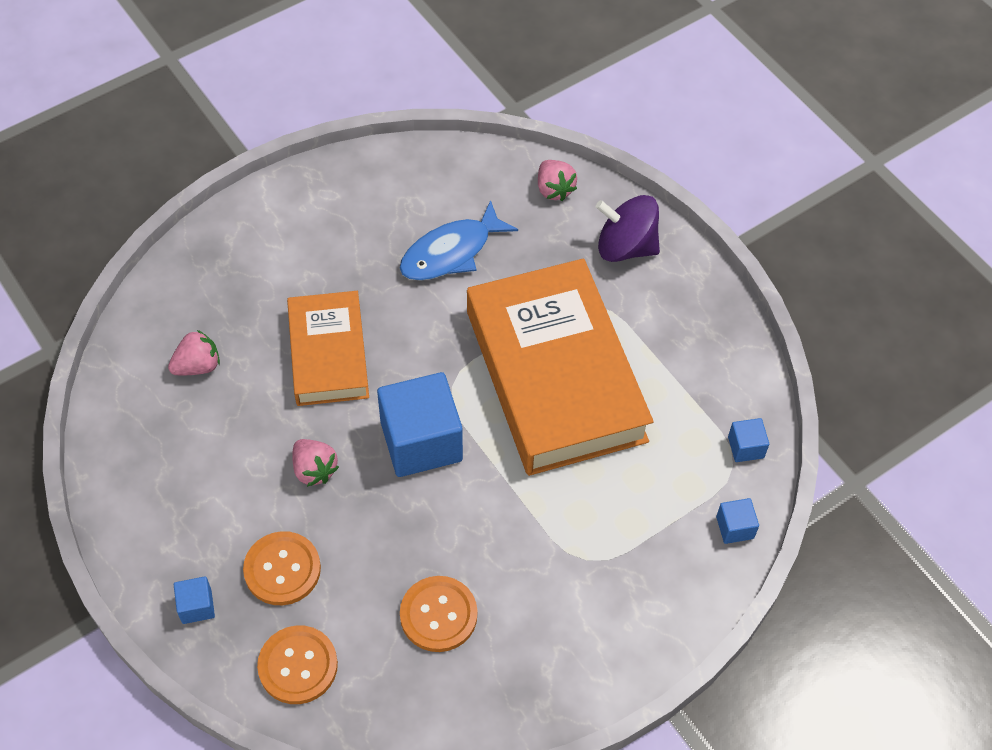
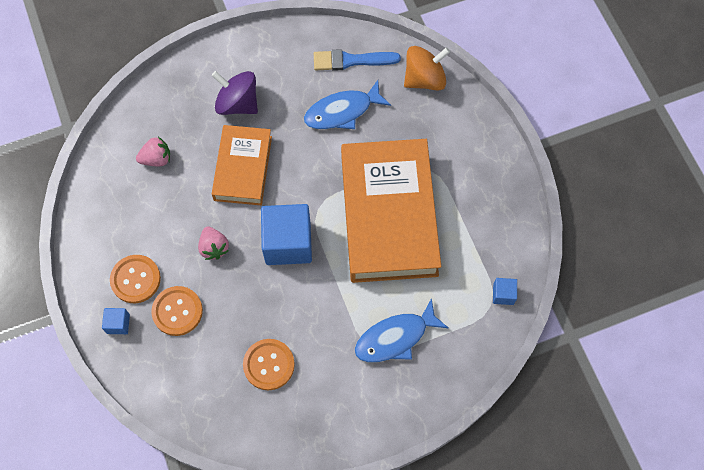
camera: 15 degrees right, 10 degrees up
orange button [257,625,338,704] -> orange button moved to [110,255,161,303]
pink strawberry [538,160,577,201] -> orange spinning top [404,46,450,91]
purple spinning top [596,195,660,262] -> purple spinning top moved to [212,71,258,115]
blue cube [716,498,759,544] -> none
none -> blue brush [314,49,401,71]
none -> blue fish [355,298,448,362]

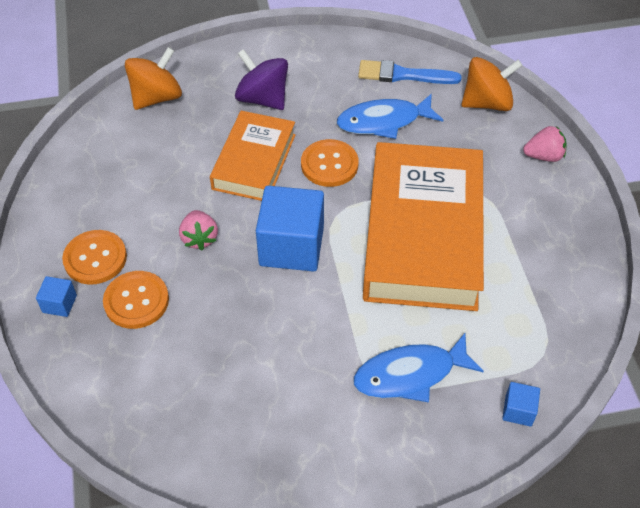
camera: 10 degrees right, 15 degrees down
pink strawberry [136,137,170,167] -> pink strawberry moved to [523,126,566,162]
orange button [243,339,295,390] -> orange button moved to [301,139,359,187]
blue cube [493,278,517,305] -> blue cube moved to [502,382,540,426]
none -> orange spinning top [125,47,182,110]

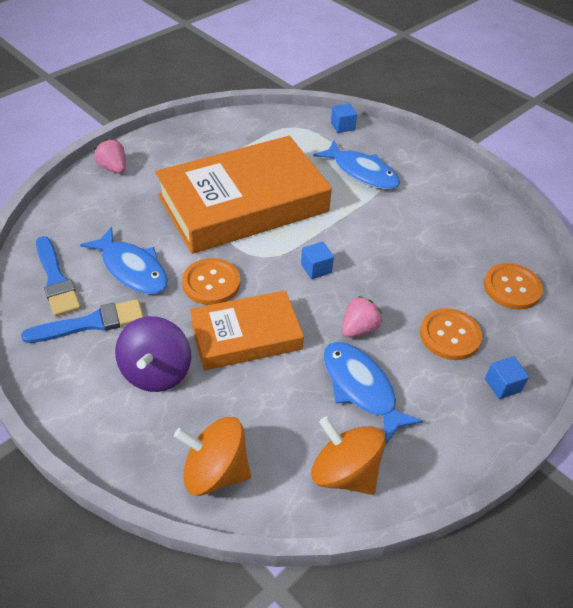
camera: 125 degrees left, 5 degrees down
orange button [62,230,127,284] -> orange button moved to [484,263,543,310]
blue cube [256,186,324,272] -> blue cube [301,242,334,279], size x0.45
orange spinning top [461,57,523,111] -> orange spinning top moved to [311,416,386,495]
none -> blue brush [21,299,143,343]
none -> blue fish [324,342,423,444]

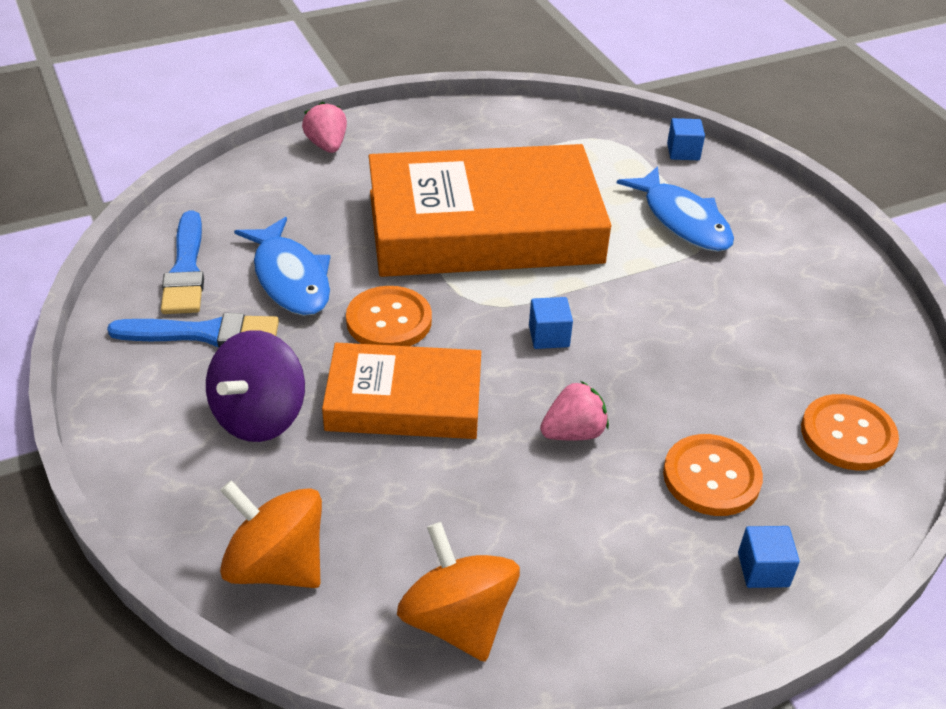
camera: 20 degrees right, 5 degrees down
blue fish [324,342,423,444] -> none

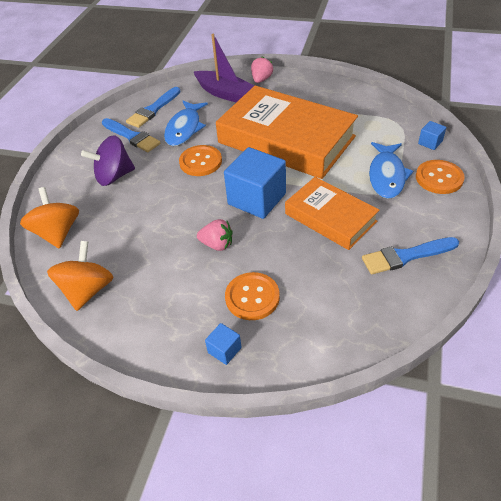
camera: 45 degrees right, 5 degrees up
orange book [322,343,481,439] -> orange book moved to [285,177,379,250]
blue cube [529,297,573,349] -> blue cube [224,147,286,219], size x2.23
orange button [801,394,899,470] -> orange button moved to [416,160,465,194]
none -> purple boat [194,34,255,102]
none -> blue brush [362,237,459,274]

